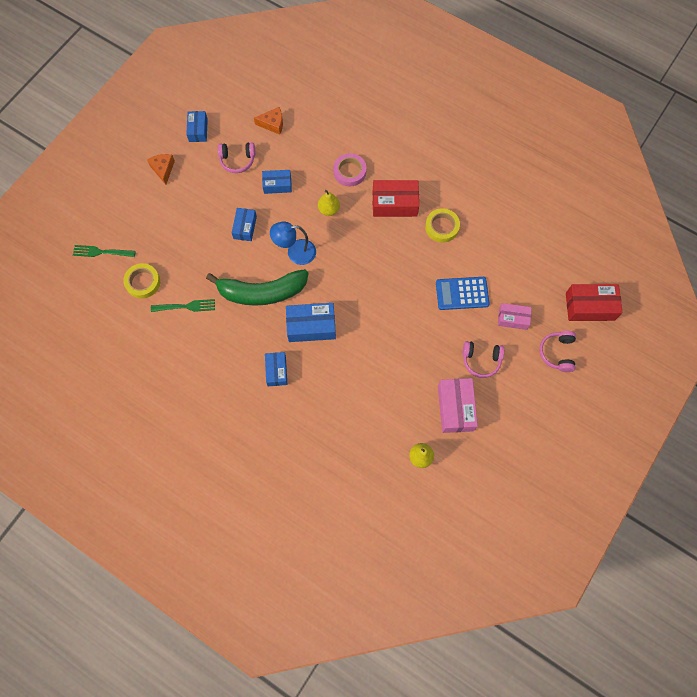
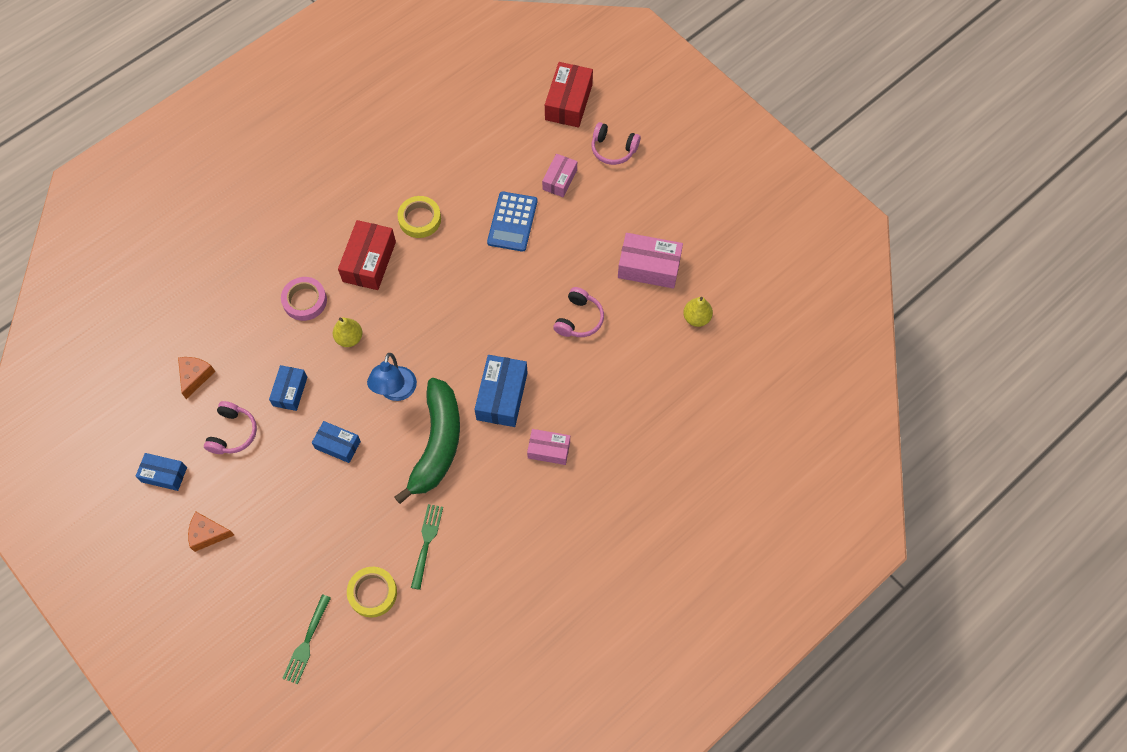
camera: 75 degrees left, 5 degrees down
blue box [265,352,287,386] -> pink box [527,429,570,465]
pink headphones [463,341,504,378] -> pink headphones moved to [553,287,604,337]

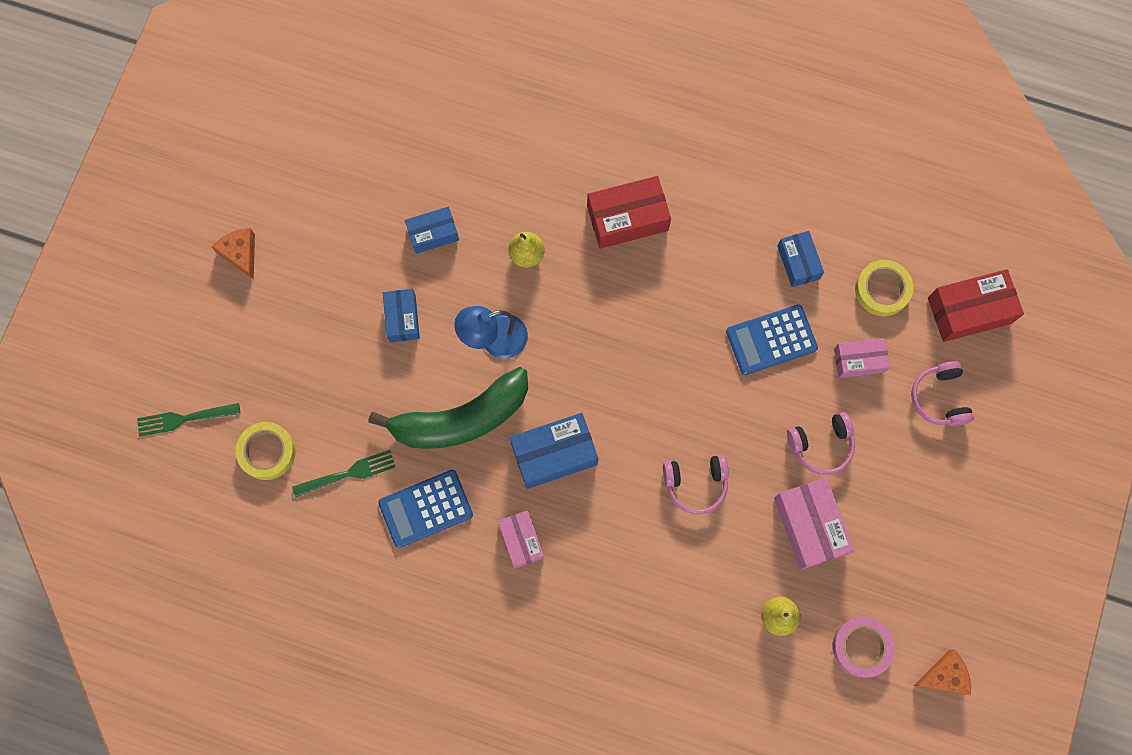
camera: 60 degrees right, 10 degrees up
blue box [135,453,187,491] -> blue box moved to [777,231,824,287]
orange cheese [178,357,215,399] -> orange cheese moved to [913,650,971,695]
pink headphones [204,401,257,454] -> pink headphones moved to [787,412,855,475]
pink tape [281,277,327,321] -> pink tape moved to [833,617,895,678]
yellow tape [397,196,441,238] -> yellow tape moved to [855,260,913,316]
none -> blue calculator [378,470,473,548]

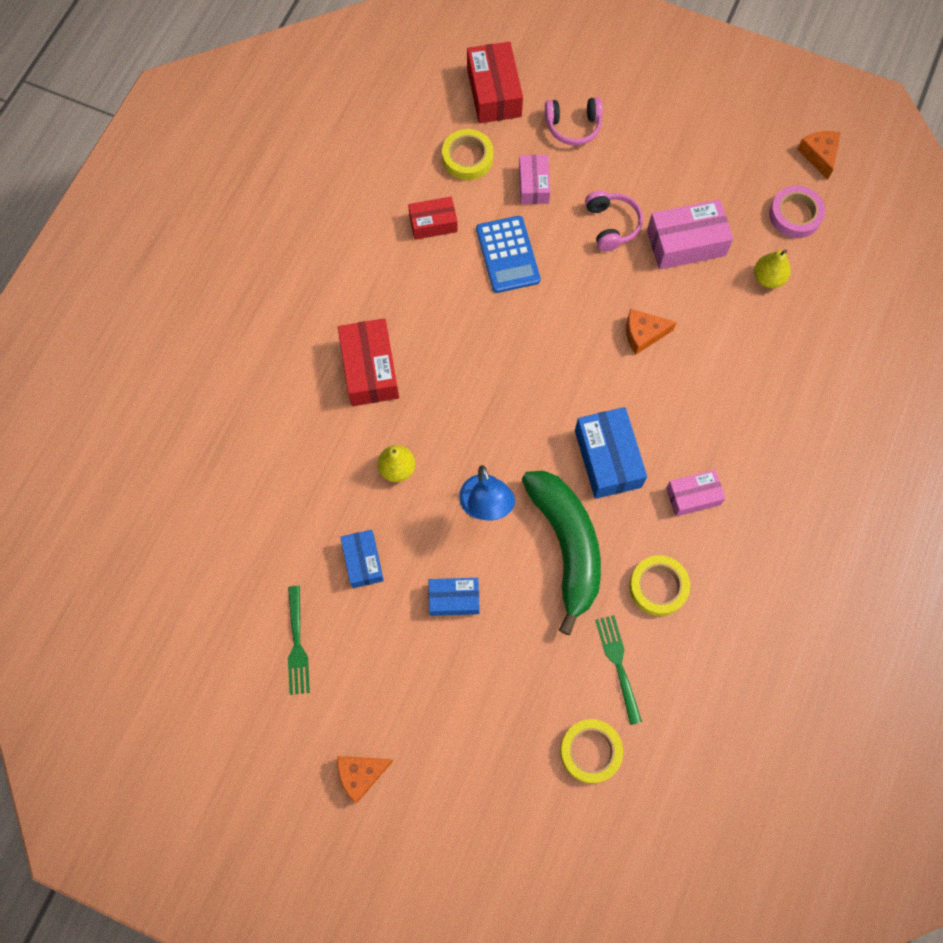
camera: 85 degrees left, 5 degrees down
green fork [137,403,240,436] -> green fork moved to [288,586,310,695]
blue calculator [378,470,473,548] -> yellow tape [629,555,690,616]
pink headphones [663,455,729,514] -> orange cheese [626,309,677,355]
blue box [777,231,824,287] -> red box [408,197,458,240]

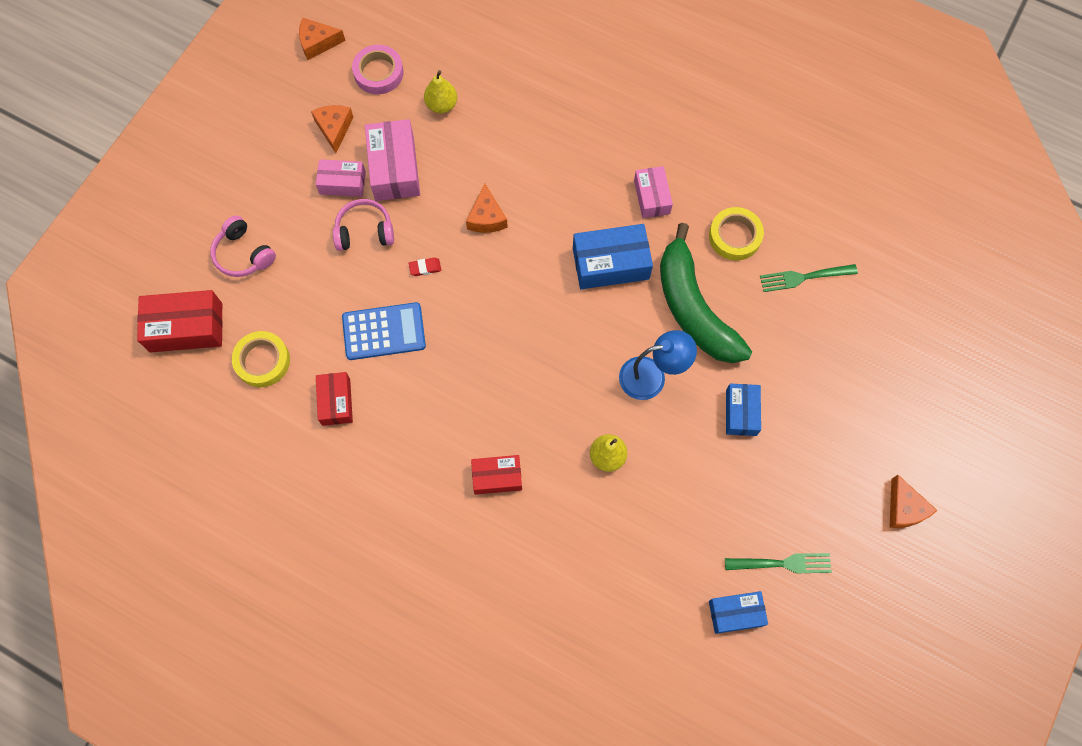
camera: 85 degrees left, 0 degrees up
red box [338,318,399,406] -> red box [471,455,522,495], size x0.63
blue box [340,530,384,588] -> blue box moved to [709,591,768,634]
pink box [519,155,550,204] -> pink box moved to [316,159,366,197]
green banana [522,471,601,635] -> green banana turned 105 degrees counterclockwise [660,223,752,363]
pink headphones [545,97,603,145] -> pink headphones turned 135 degrees clockwise [210,215,276,277]
yellow tape [560,719,623,784] -> none
none -> orange cheese [311,105,354,153]
none -> red eraser [409,258,441,276]

